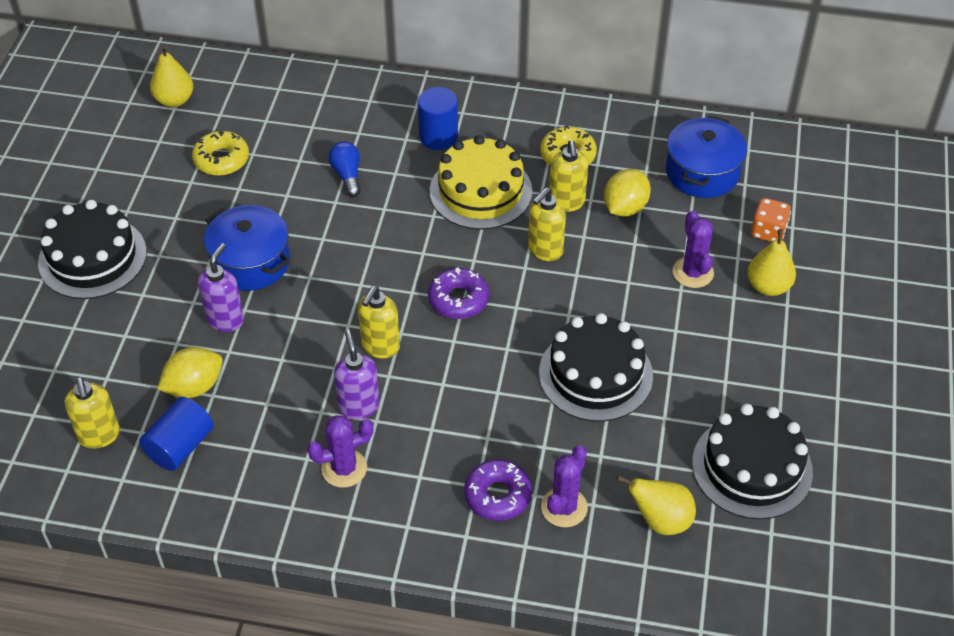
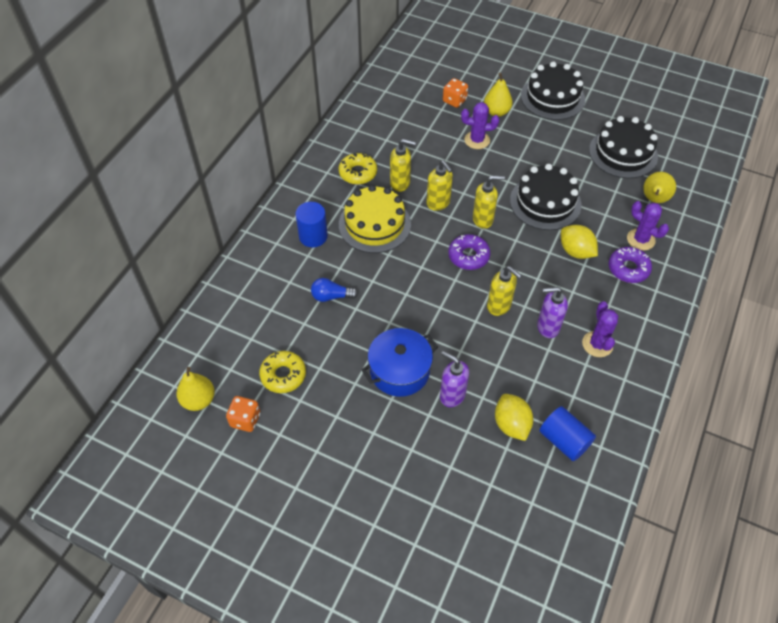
camera: 75 degrees left, 5 degrees up
black cake [38,200,147,299] -> black cake moved to [521,61,585,120]
yellow soap dispenser [65,377,120,449] -> yellow soap dispenser moved to [473,175,505,229]
yellow lemon [604,169,651,217] -> yellow lemon moved to [561,225,598,259]
blue pot [666,116,747,198] -> none
none -> orange dice [226,396,260,432]

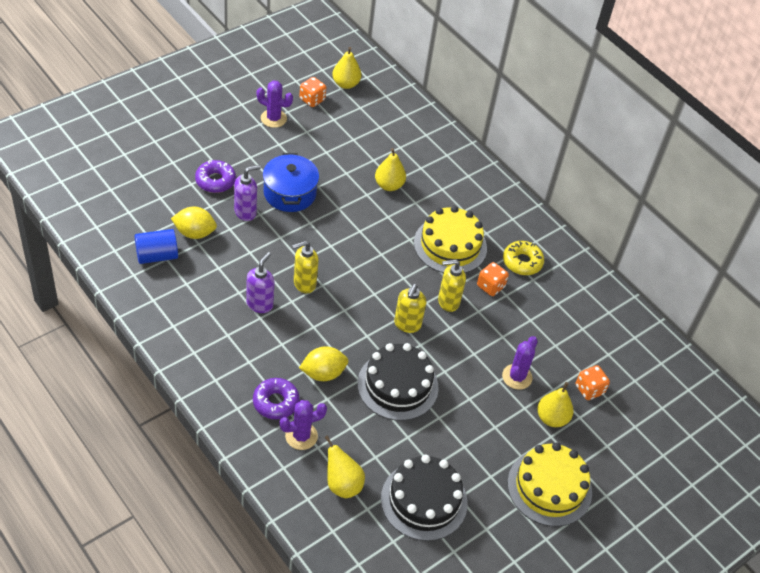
camera: 110 degrees right, 5 degrees down
yellow donut [259,351,306,393] -> none
blue cylinder [295,202,328,247] -> none
blue light bulb [311,278,358,302] -> yellow pear [375,148,406,191]
yellow soap dispenser [390,139,416,192] -> orange dice [477,262,509,296]
purple donut [448,234,490,270] -> purple donut moved to [195,160,236,193]
black cake [521,61,585,120] -> yellow cake [508,443,592,527]
purple cactus [582,301,618,357] -> purple cactus moved to [256,81,293,128]

